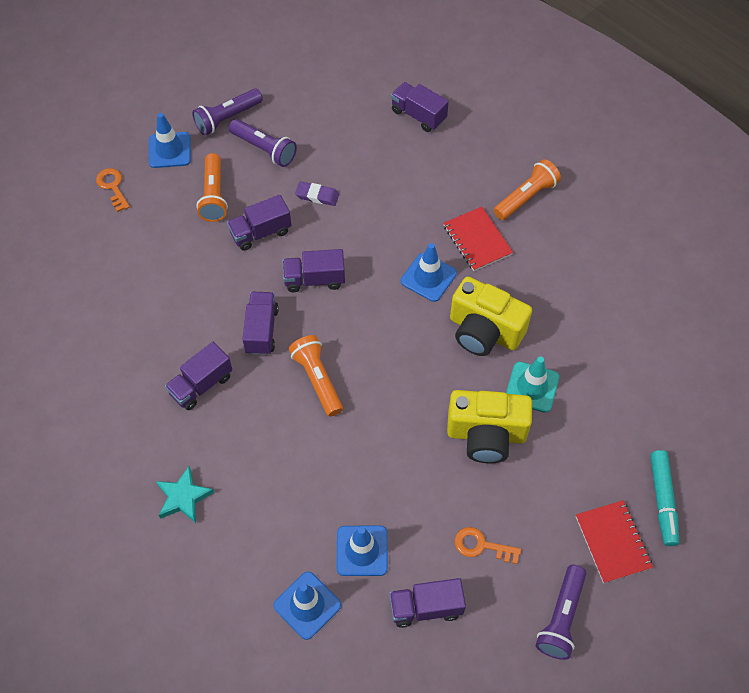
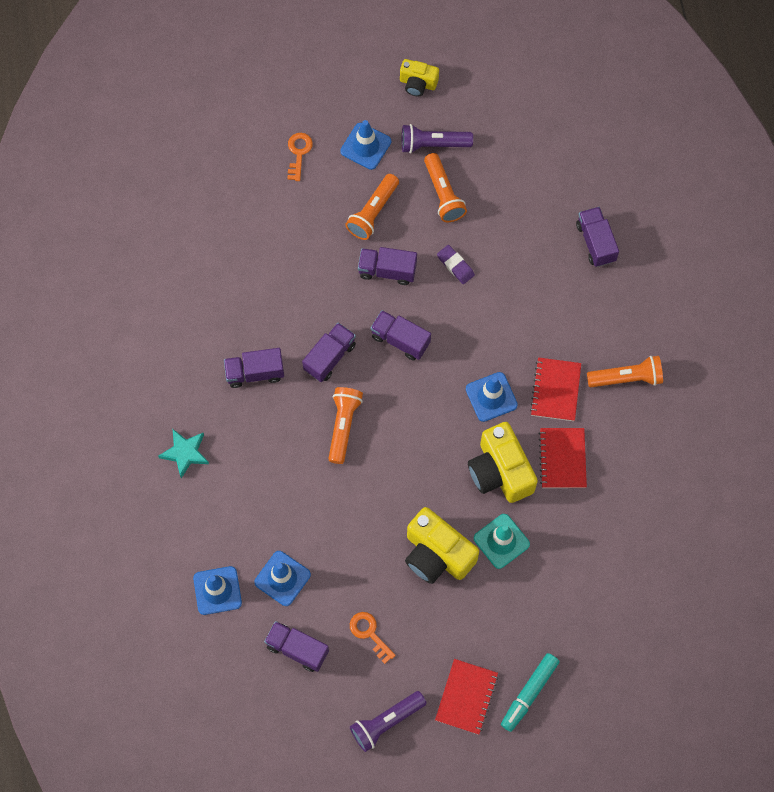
camera: 35 degrees right, 10 degrees up
purple flashlight [229,119,297,167] -> orange flashlight [424,153,467,222]
none -> yellow camera [400,59,439,97]
none -> red notebook [539,428,587,488]

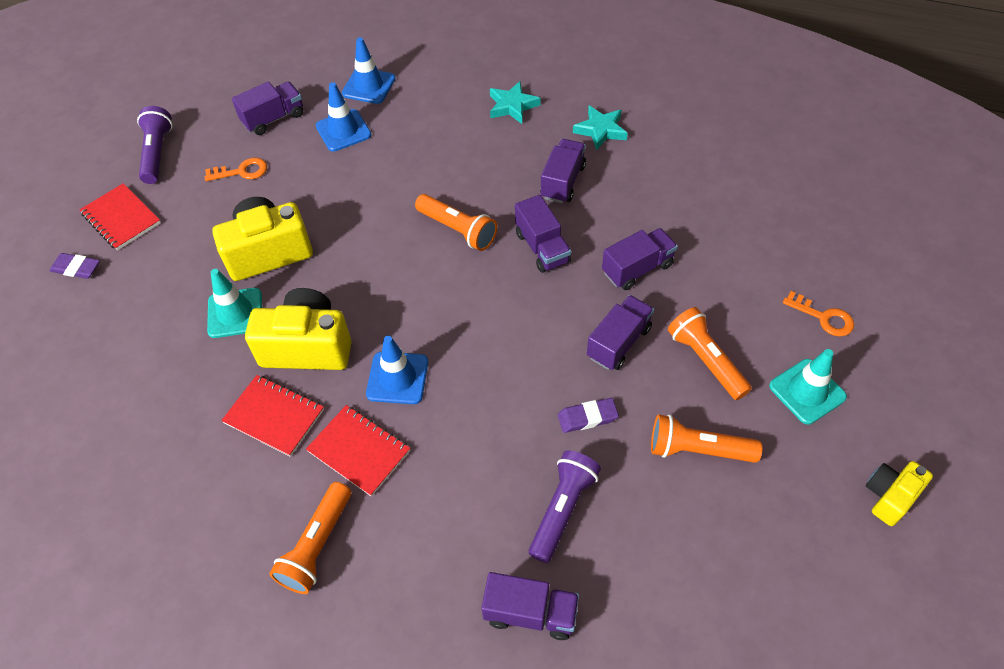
camera: 120 degrees right, 15 degrees down
blue traffic cone [340,120,391,170] -> turquoise traffic cone [769,349,847,424]
purple truck [371,310,431,361] -> purple truck moved to [602,228,678,290]
purple flashlight [402,124,473,153] -> purple flashlight moved to [529,450,601,563]
turquoise marker [501,653,560,732] -> purple eraser [49,253,100,279]
none -> turquoise star [573,106,628,150]

